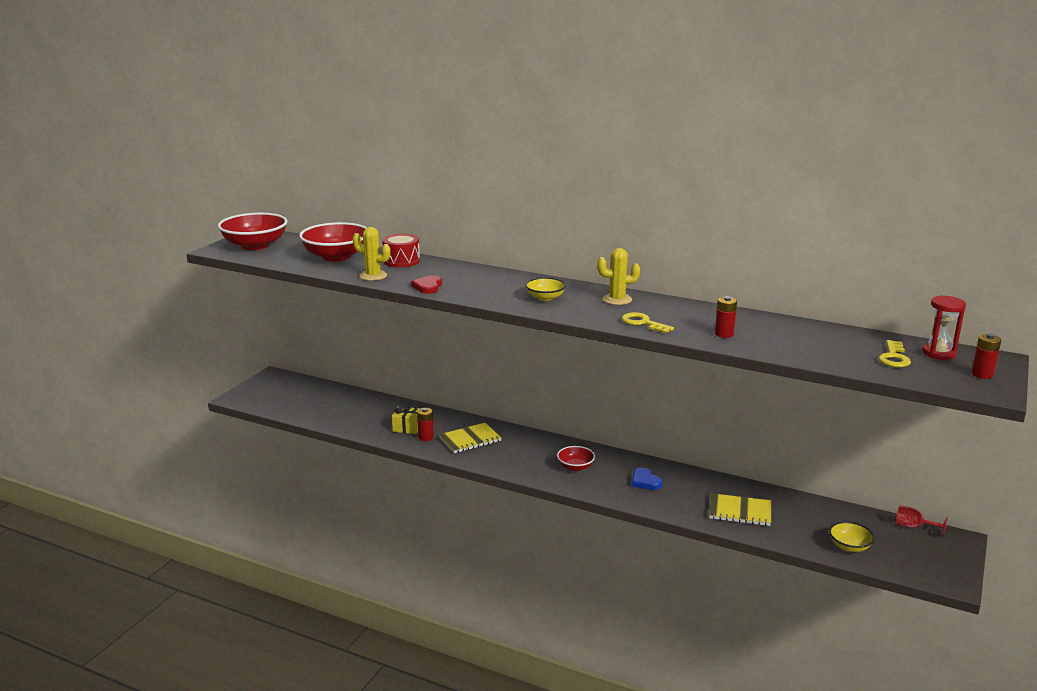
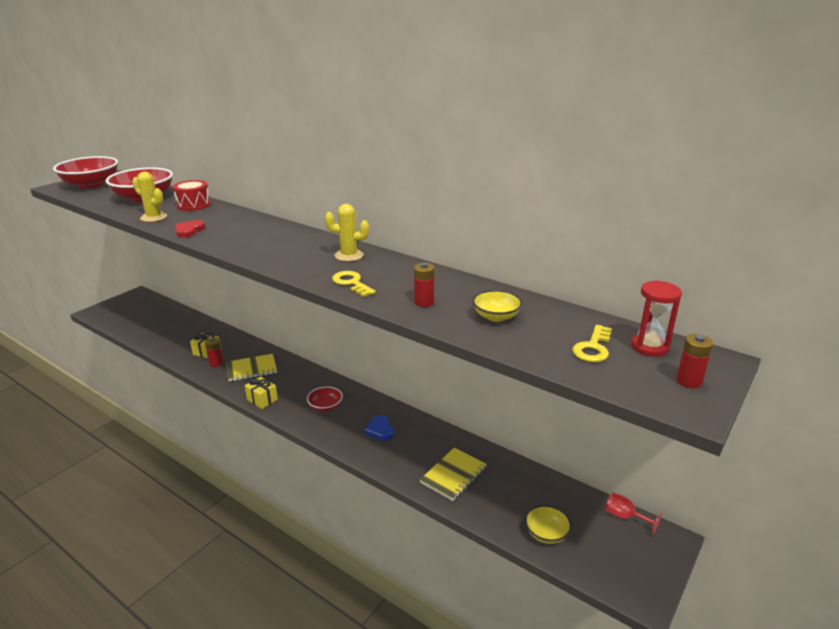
camera: 10 degrees right, 5 degrees up
yellow bowl [525,277,566,301] -> yellow bowl moved to [472,290,523,322]
yellow notebook [709,493,771,526] -> yellow notebook turned 75 degrees counterclockwise [420,448,487,501]
none -> yellow gift [245,377,278,409]

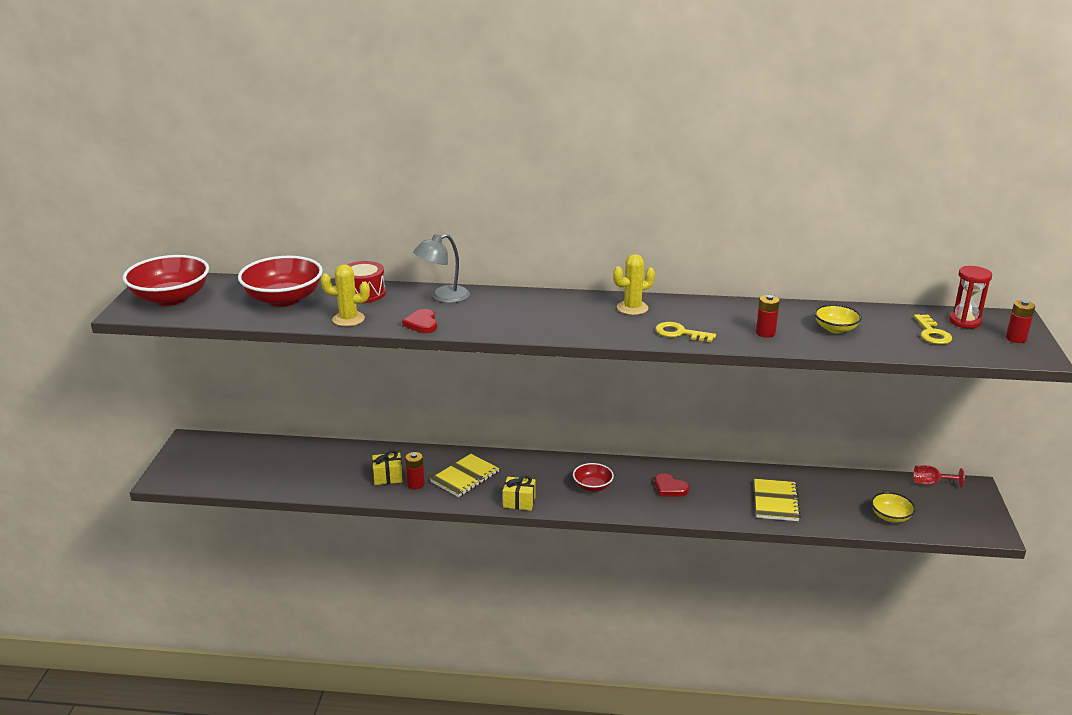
camera: 30 degrees left, 0 degrees up
blue heart [365,415,394,440] -> red heart [655,473,689,497]
none -> grey lamp [413,234,470,303]

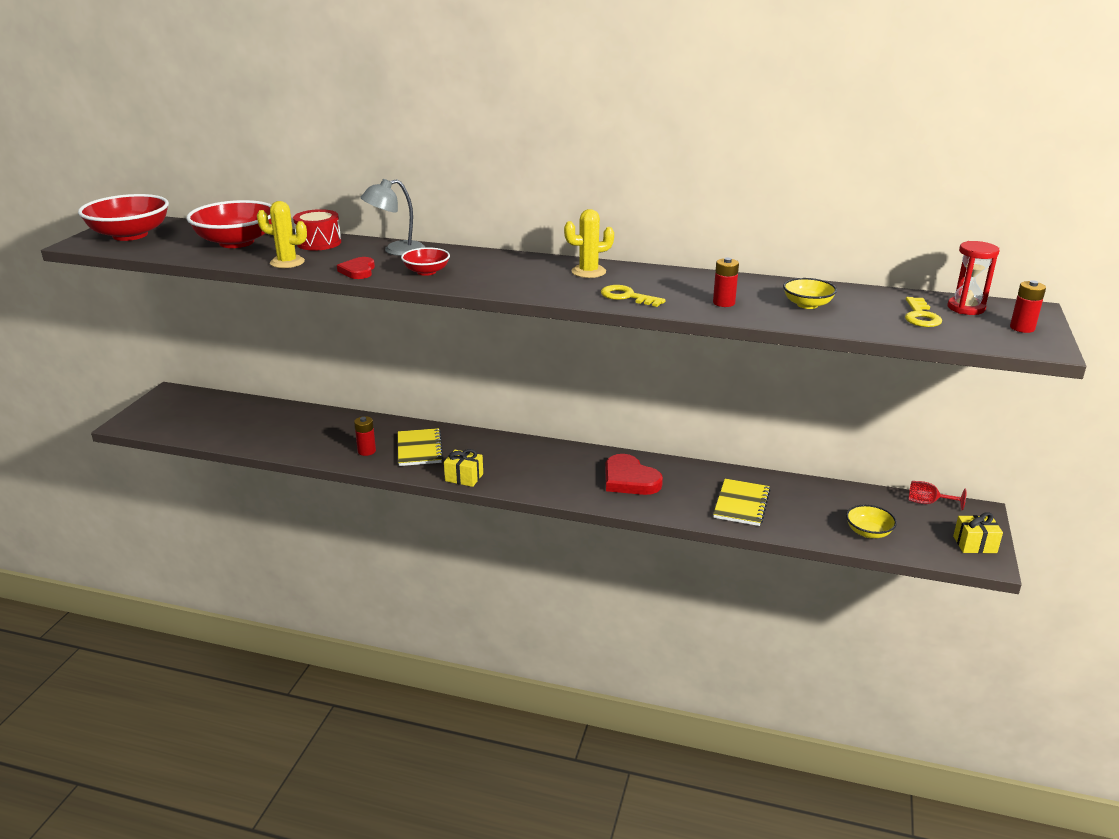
camera: 10 degrees right, 0 degrees up
yellow gift [372,450,403,485] -> yellow gift moved to [953,512,1003,553]
yellow notebook [430,454,499,497] -> yellow notebook turned 60 degrees counterclockwise [398,428,443,466]
red bowl [573,463,614,491] -> red bowl moved to [401,247,450,276]
red heart [655,473,689,497] -> red heart [605,454,663,495], size x1.65

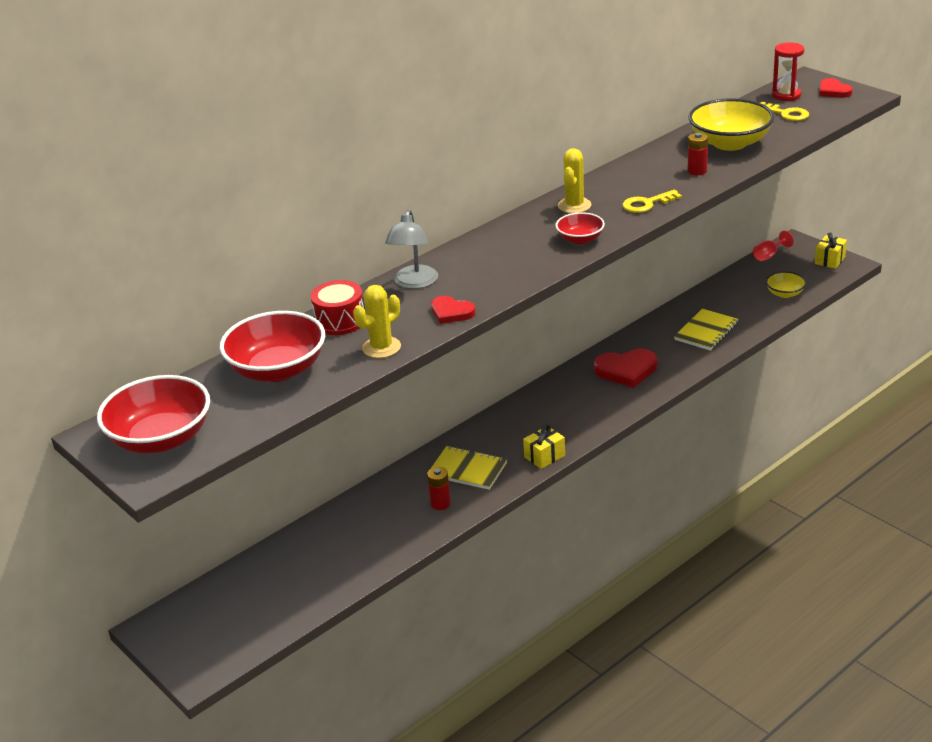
camera: 55 degrees left, 5 degrees up
red bowl [401,247,450,276] -> red bowl moved to [556,212,605,244]
yellow notebook [713,479,771,526] -> yellow notebook turned 75 degrees clockwise [674,309,738,351]
yellow bowl [783,278,837,309] -> yellow bowl [688,98,774,151], size x1.90
red battery [1010,280,1046,333] -> red heart [819,78,853,98]

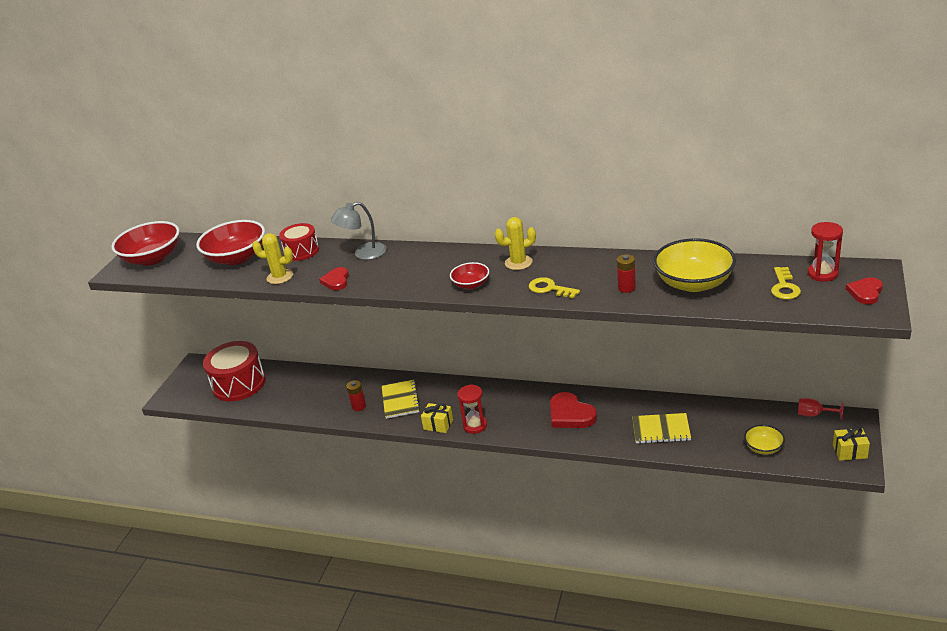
camera: 60 degrees right, 0 degrees up
none -> red drum [203,341,266,401]
none -> red hourglass [458,384,487,434]

